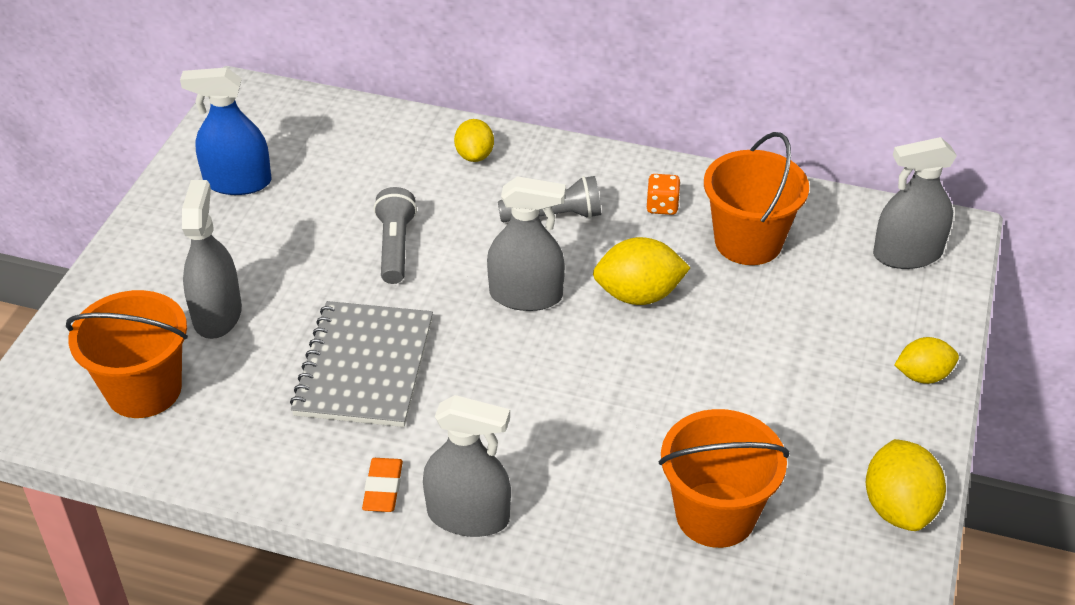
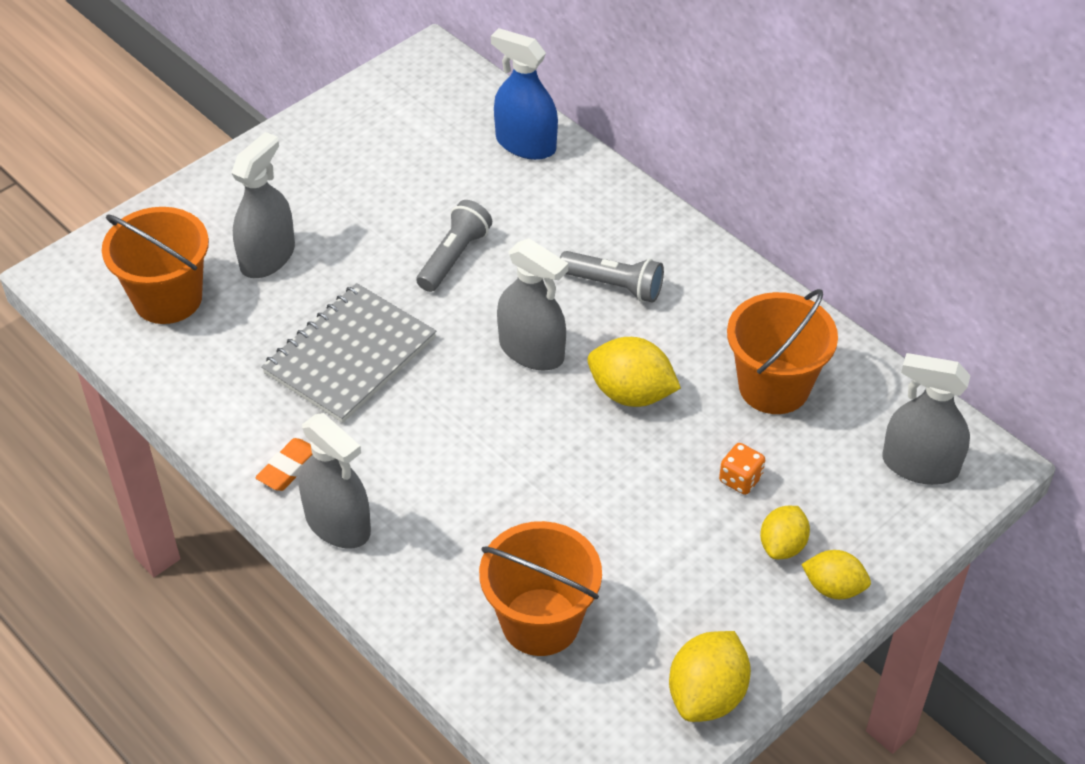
camera: 30 degrees right, 5 degrees up
blue spray bottle [180,67,271,195] -> blue spray bottle moved to [491,28,558,160]
yellow lemon [454,119,494,162] -> yellow lemon moved to [760,506,810,559]
orange dice [647,174,681,215] -> orange dice moved to [719,443,765,495]

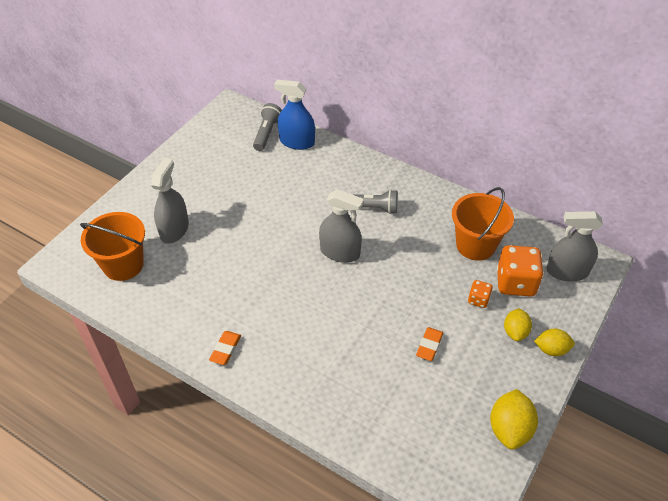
camera: 15 degrees left, 0 degrees up
grey notebook [261,283,436,423] -> none
grey spray bottle [299,413,371,549] -> none
grey flashlight [416,200,492,292] -> grey flashlight moved to [253,103,282,151]
orange bucket [479,521,602,656] -> none
yellow lemon [588,337,681,407] -> none
none -> orange eraser [416,327,443,361]
none -> orange dice [497,245,544,297]

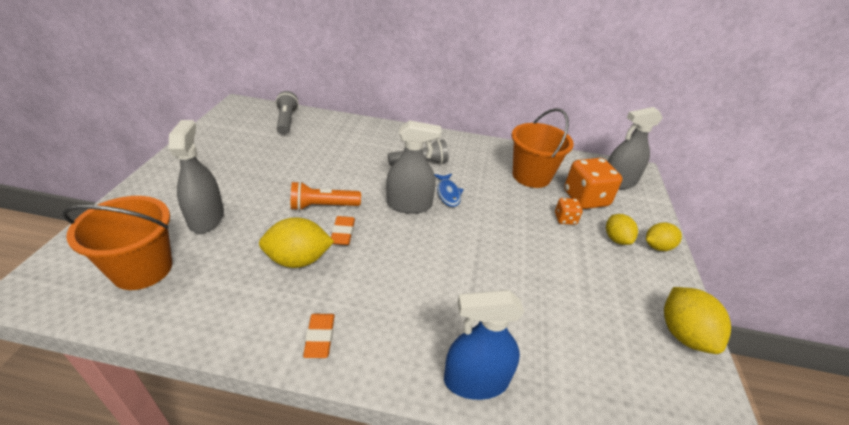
camera: 25 degrees left, 10 degrees down
blue spray bottle [274,80,315,150] -> blue spray bottle moved to [444,290,524,400]
orange eraser [416,327,443,361] -> orange eraser moved to [331,216,355,245]
none -> yellow lemon [259,217,334,268]
none -> orange flashlight [291,181,361,211]
none -> blue fish [434,174,464,207]

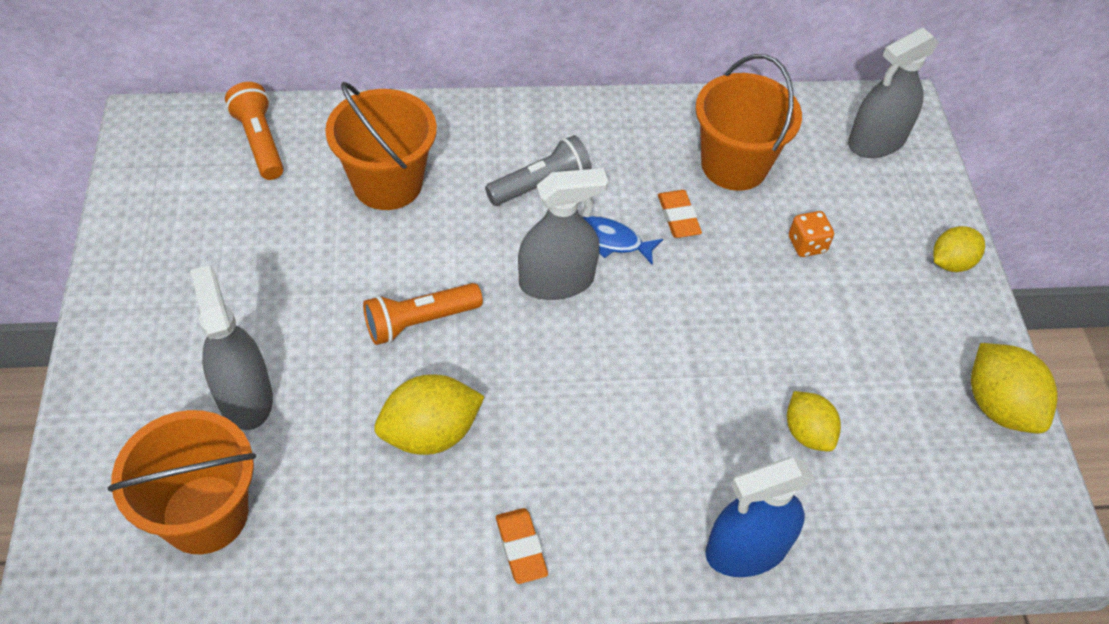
camera: 15 degrees left, 15 degrees up
grey flashlight [276,91,299,135] -> orange flashlight [225,82,284,180]
orange eraser [331,216,355,245] -> orange eraser moved to [658,190,702,238]
blue fish [434,174,464,207] -> blue fish turned 135 degrees clockwise [581,216,663,265]
orange dice [564,158,622,209] -> none
yellow lemon [606,214,638,245] -> yellow lemon moved to [787,391,841,452]
none -> orange bucket [325,82,437,210]

